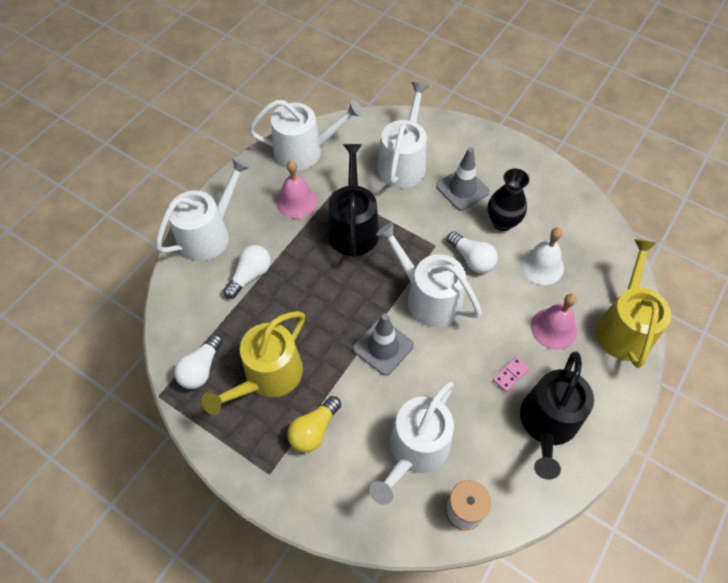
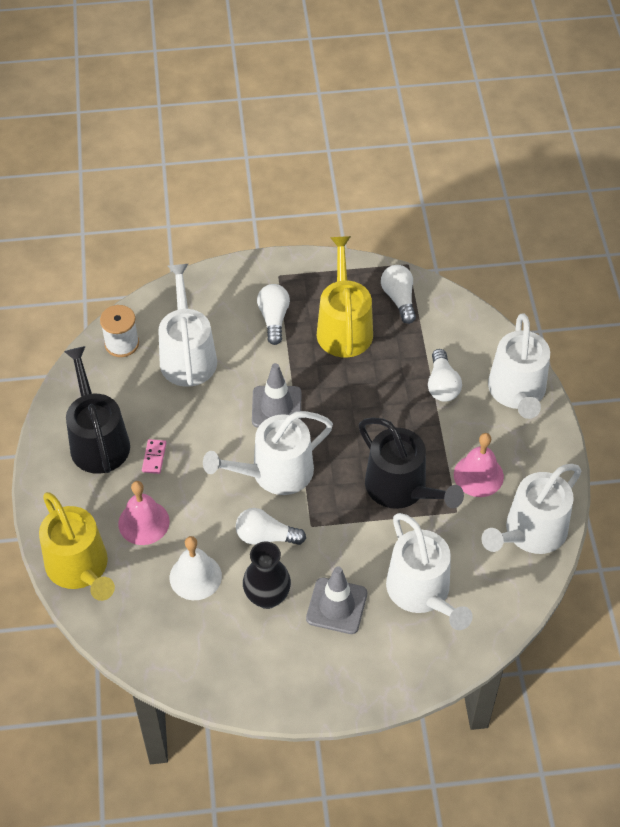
camera: 140 degrees right, 5 degrees down
yellow light bulb [287,396,341,452] -> white light bulb [257,284,290,345]
white watering can [376,222,482,327] -> white watering can turned 150 degrees clockwise [203,411,333,495]

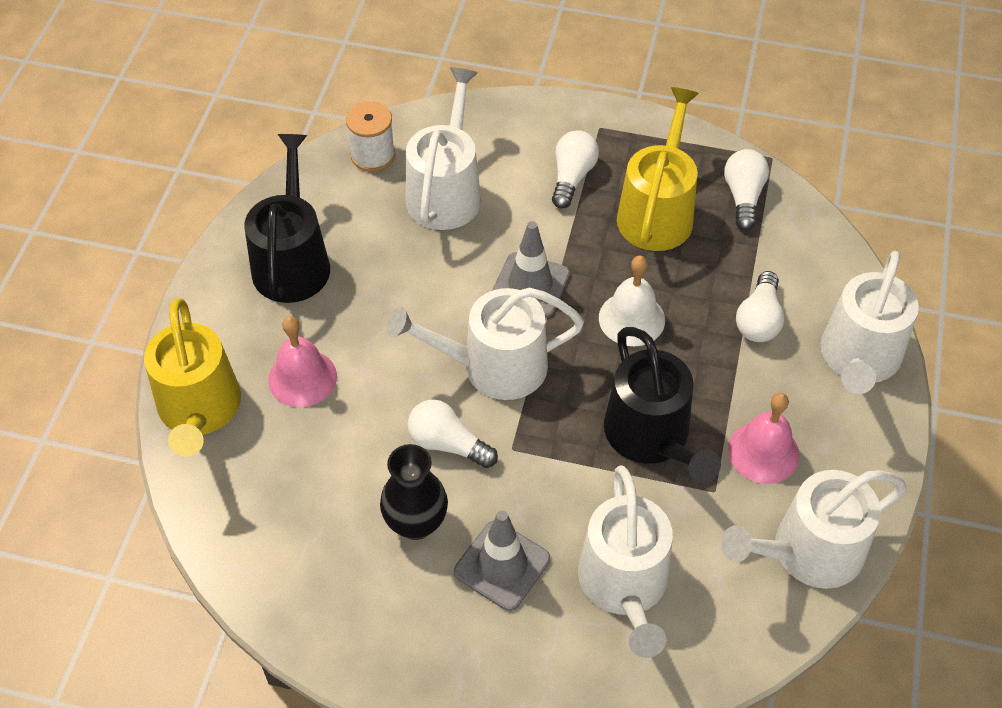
camera: 20 degrees right, 0 degrees up
pink domino [142,439,166,474] -> none
white bell [170,536,222,600] -> white bell moved to [599,256,665,346]

